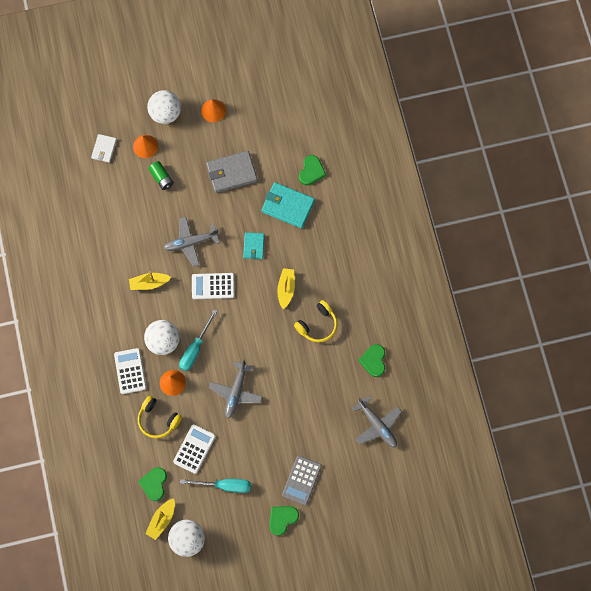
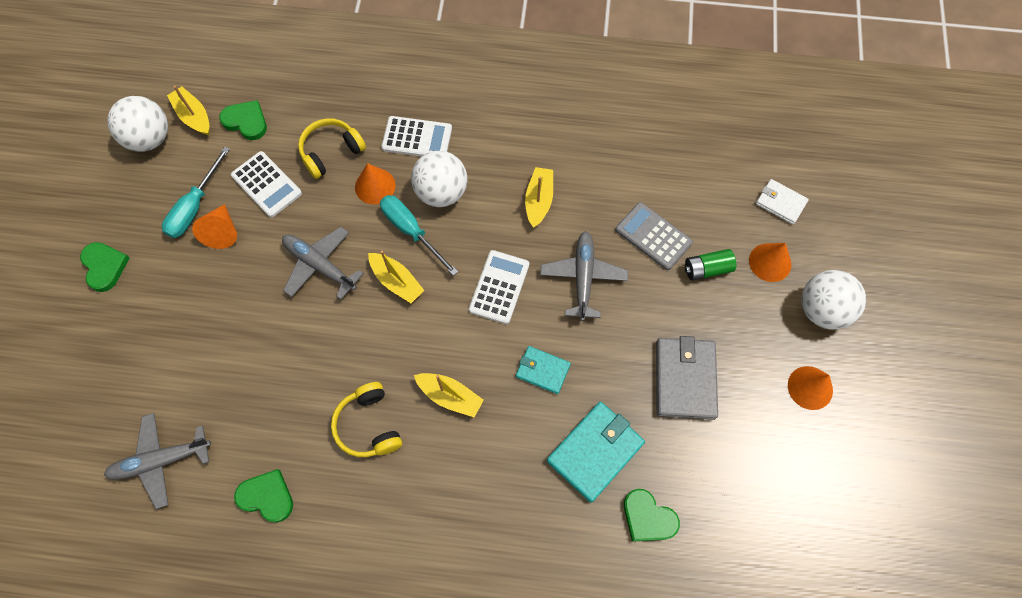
camera: 110 degrees right, 5 degrees down
grey calculator [282,456,322,505] -> grey calculator moved to [615,202,693,270]
none -> orange cone [192,204,237,249]
none -> yellow boat [368,251,424,303]

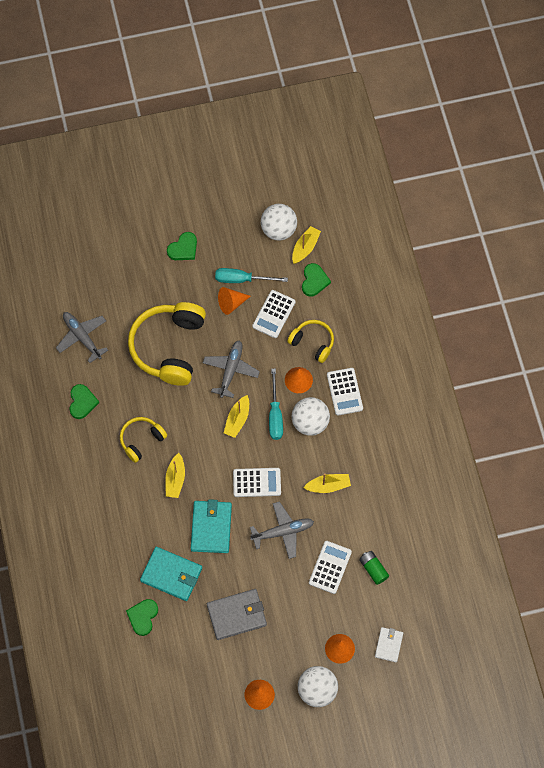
camera: 70 degrees right, 0 degrees up
turquoise screwdriver [380,195,458,276] -> turquoise screwdriver turned 150 degrees clockwise [269,369,283,440]
turquoise wallet [516,346,571,394] -> turquoise wallet [191,499,232,553], size x1.70
grey calculator [615,202,693,270] -> white calculator [309,541,352,594]
green battery [685,249,736,281] -> green battery moved to [359,551,389,585]
none -> yellow headphones [128,302,206,386]

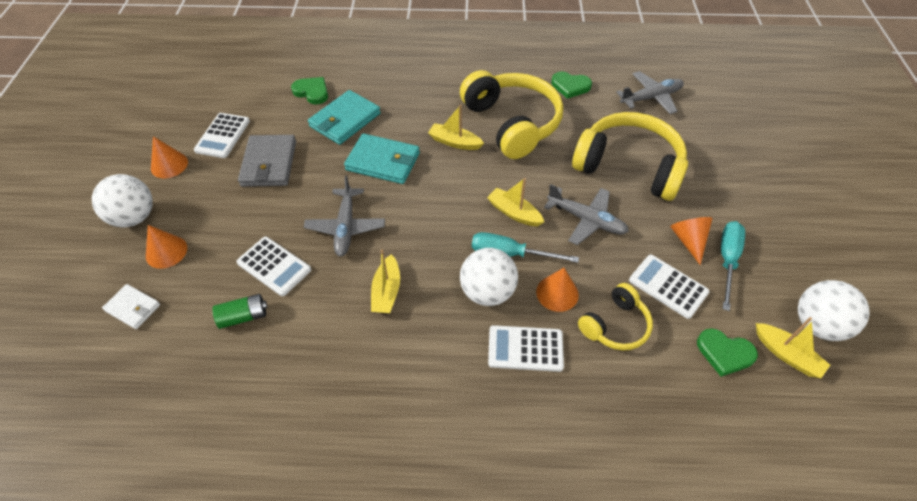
camera: 105 degrees right, 15 degrees down
yellow headphones [120,417,167,463] -> yellow headphones [460,70,563,159], size x1.88
green heart [167,232,197,260] -> none
white calculator [233,468,281,497] -> white calculator moved to [194,113,250,158]

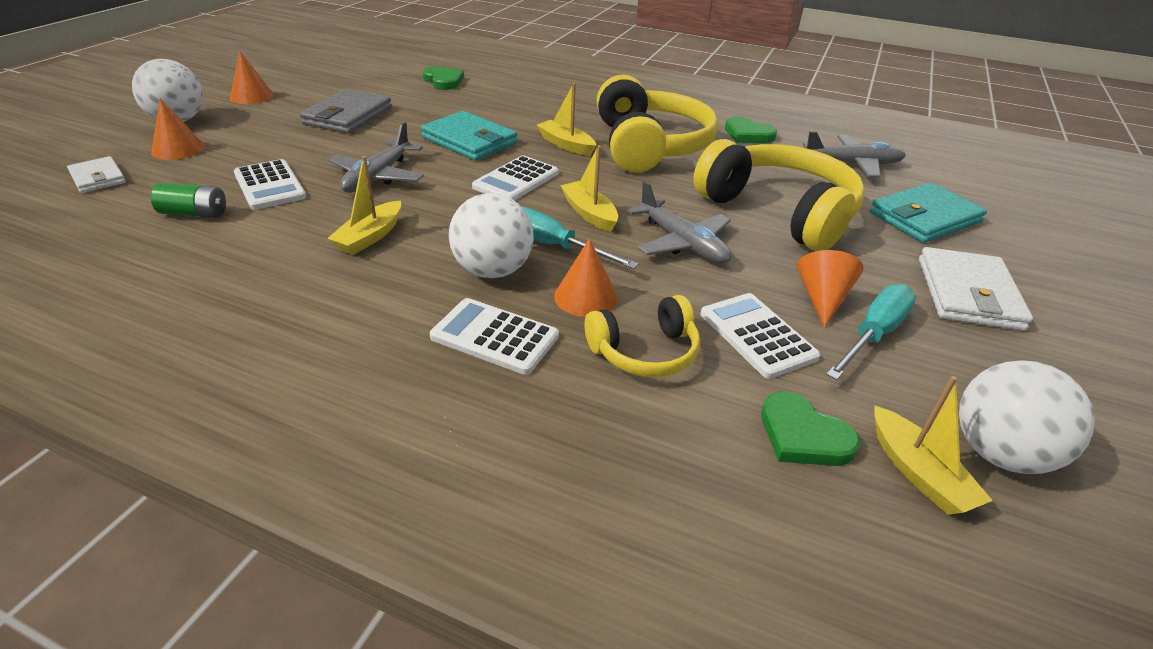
camera: 20 degrees right, 15 degrees down
white calculator [194,113,250,158] -> white calculator moved to [472,156,559,201]
turquoise wallet [308,90,381,145] -> turquoise wallet moved to [870,183,987,243]
none -> white wallet [919,247,1033,331]

